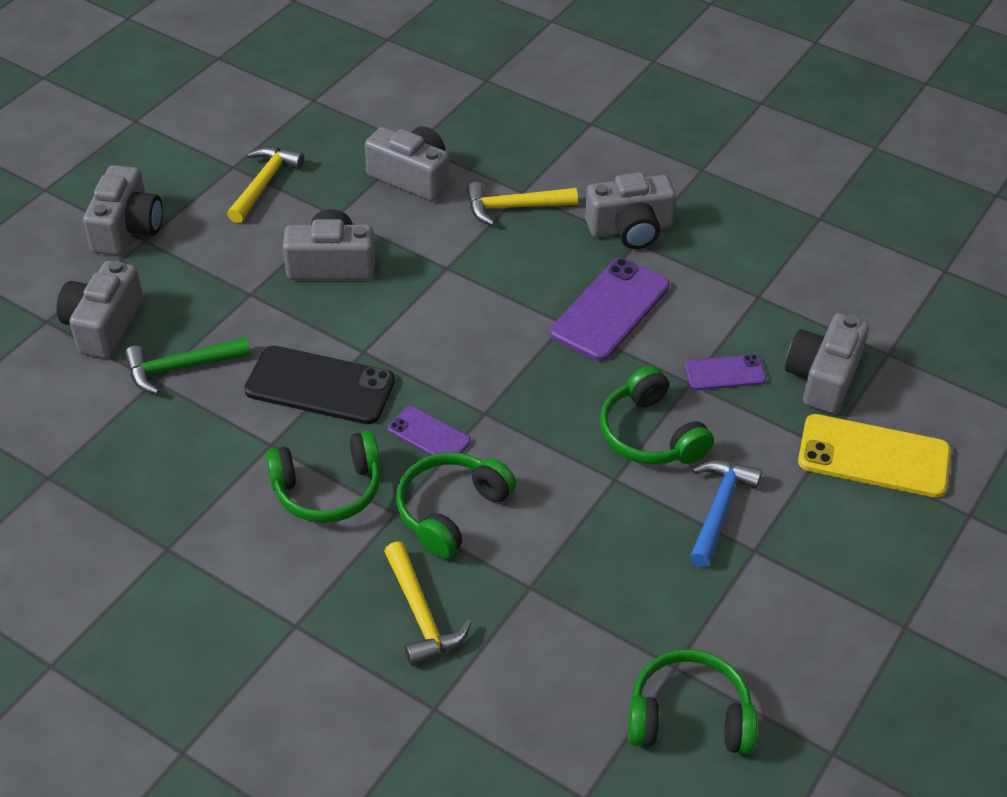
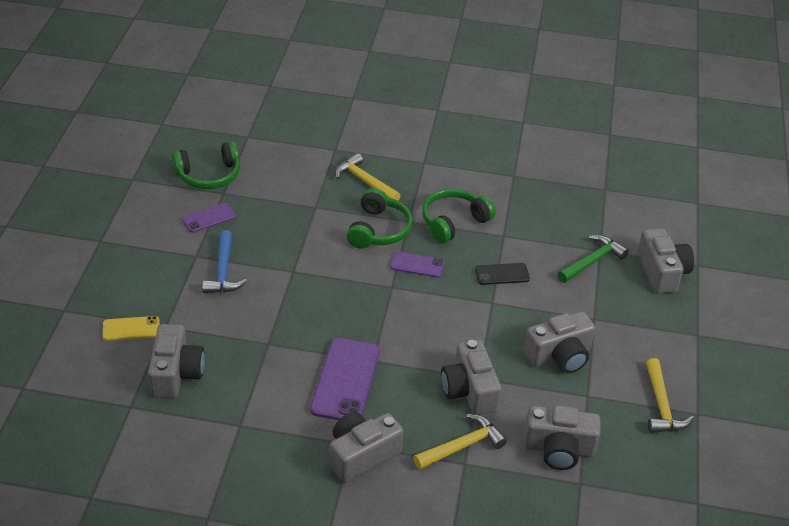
camera: 155 degrees right, 5 degrees down
grey camera [83,165,163,255] -> grey camera moved to [441,340,502,415]
black phone [244,346,395,424] -> black phone [475,263,530,285], size x0.55
green headphones [600,366,714,465] -> none
purple phone [685,354,766,390] -> purple phone moved to [182,203,236,233]
yellow phone [798,414,951,498] -> yellow phone [103,316,159,341], size x0.55

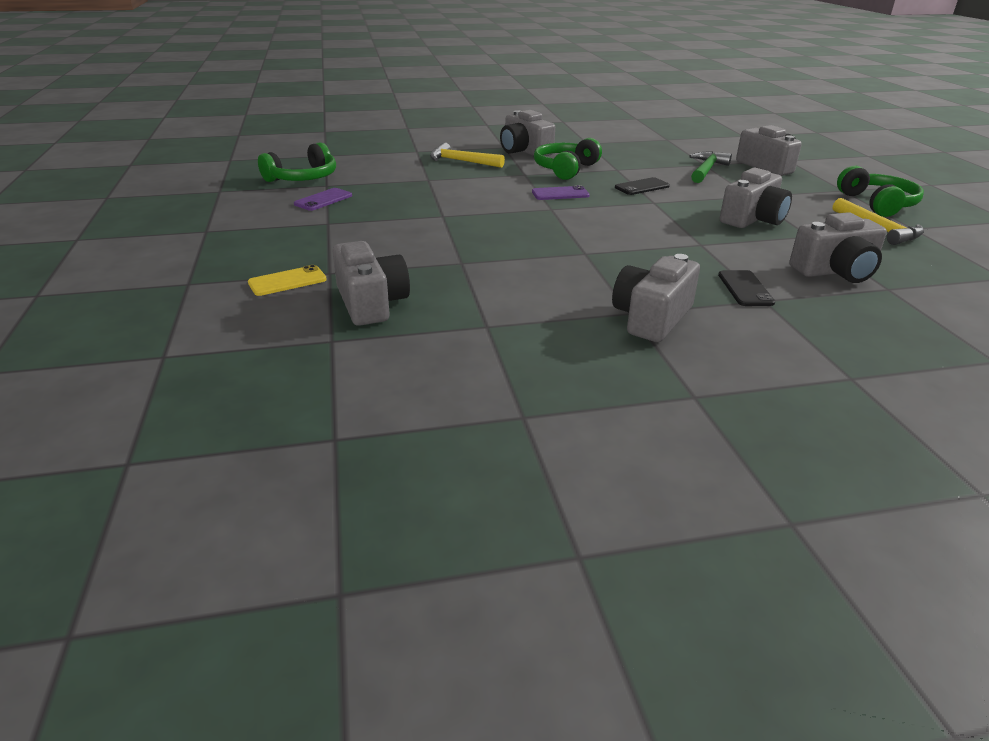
camera: 20 degrees left, 10 degrees down
blue hammer [202,230,247,293] -> none
purple phone [310,338,380,420] -> none
green headphones [347,188,413,249] -> green headphones moved to [837,166,924,217]
yellow hammer [413,414,507,470] -> black phone [718,270,775,306]
grey camera [441,340,502,415] -> grey camera moved to [500,110,555,156]

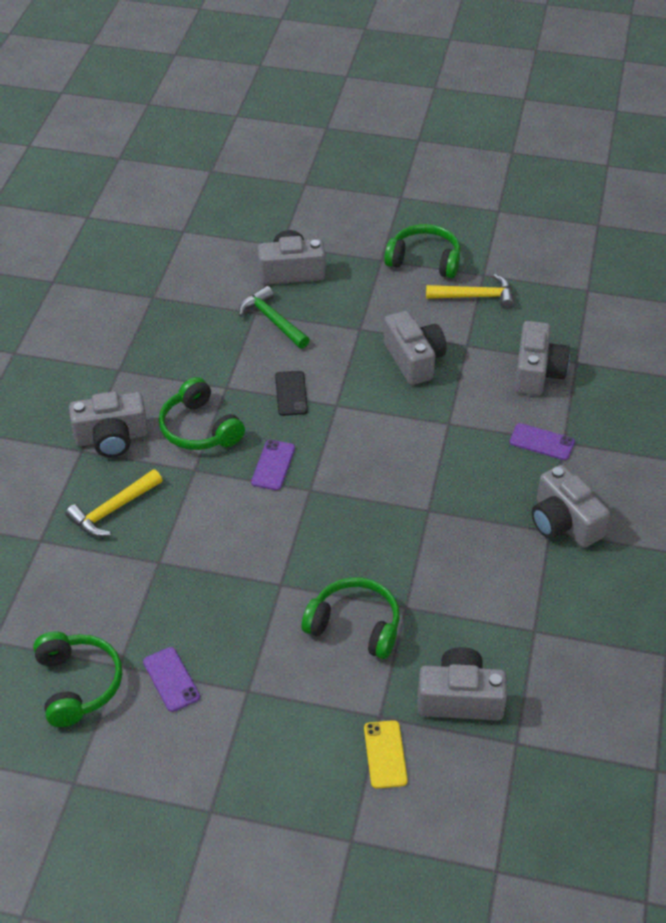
camera: 65 degrees left, 15 degrees up
black phone [718,270,775,306] -> purple phone [510,423,575,460]
none -> green headphones [302,577,400,659]

